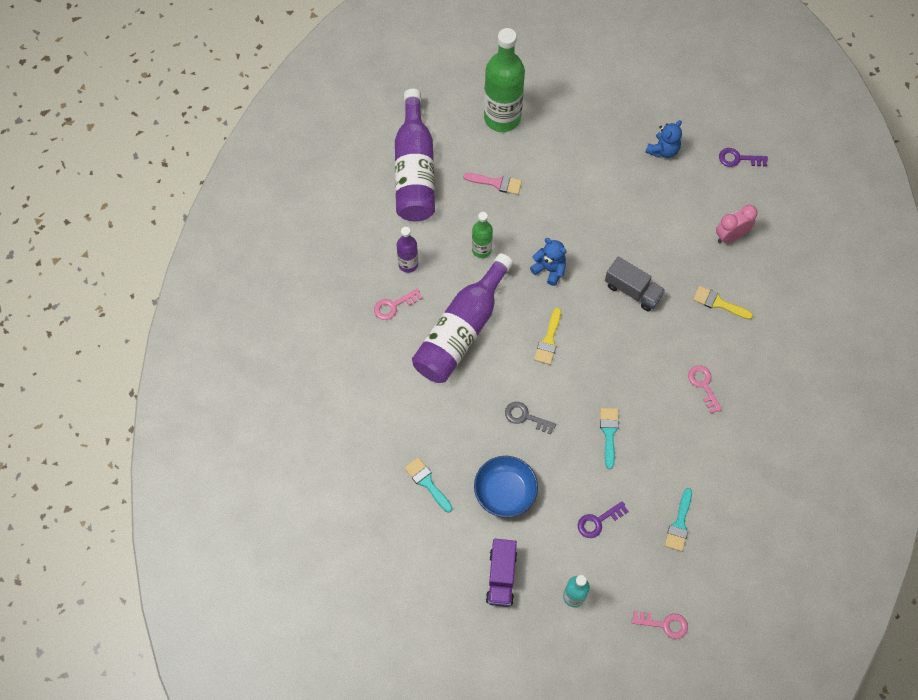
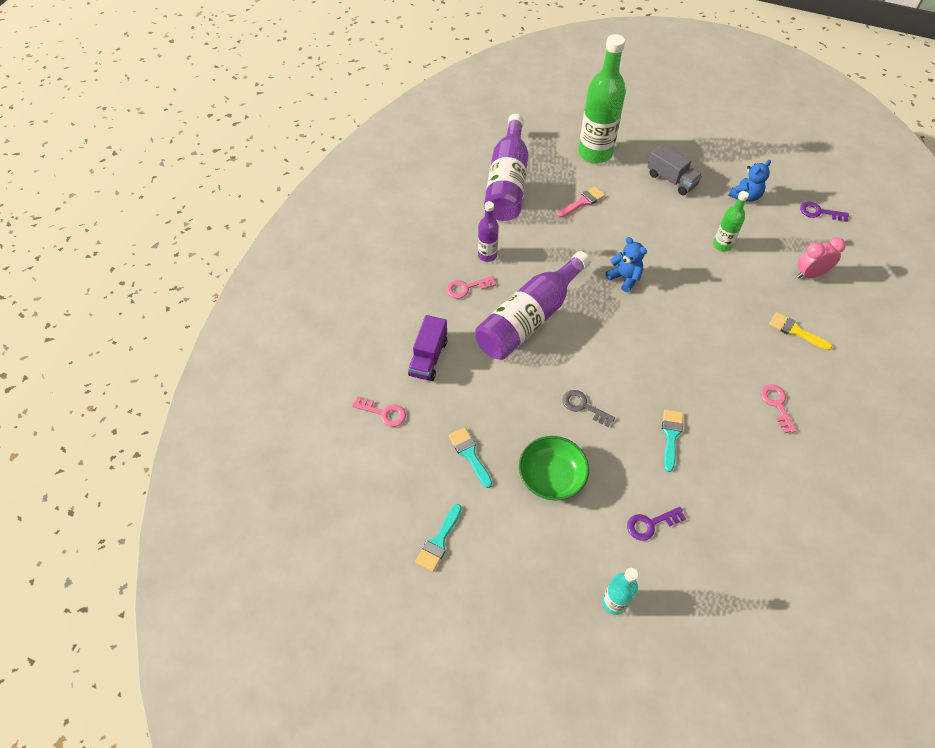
camera: 10 degrees right, 10 degrees down
pink brush [463,173,522,195] -> pink brush turned 60 degrees counterclockwise [557,186,605,218]
green bottle [472,212,493,258] -> green bottle moved to [713,191,749,252]
blue bowl [474,456,538,518] -> green bowl [519,436,589,500]
purple truck [486,539,517,607] -> purple truck moved to [408,315,447,381]
yellow brush [534,308,561,365] -> none
grey truck [605,257,665,311] -> grey truck moved to [648,144,702,195]
pink key [631,611,688,639] -> pink key moved to [352,396,406,427]
turquoise brush [665,488,692,551] -> turquoise brush moved to [415,504,462,572]

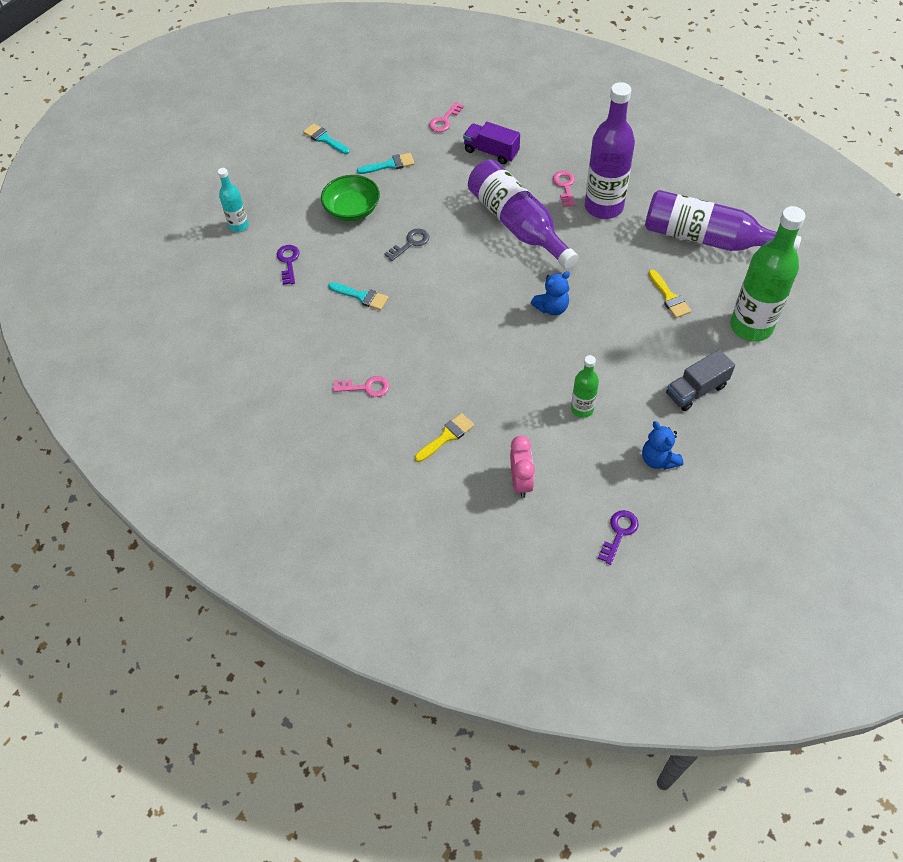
camera: 105 degrees right, 0 degrees up
purple bottle [478,201,499,262] -> purple bottle [585,82,635,219], size x1.96
pink brush [557,186,605,218] -> yellow brush [648,270,691,318]

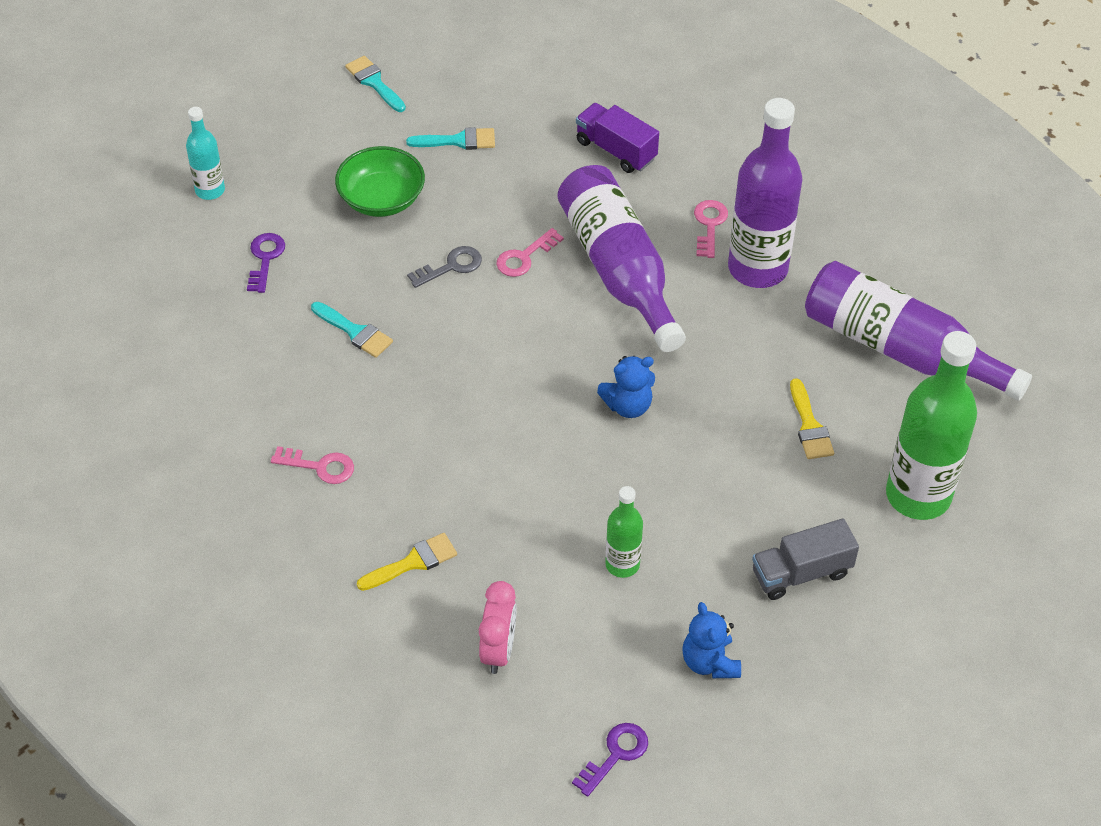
camera: 10 degrees right, 5 degrees down
pink key [429,102,464,132] -> pink key moved to [496,228,564,277]

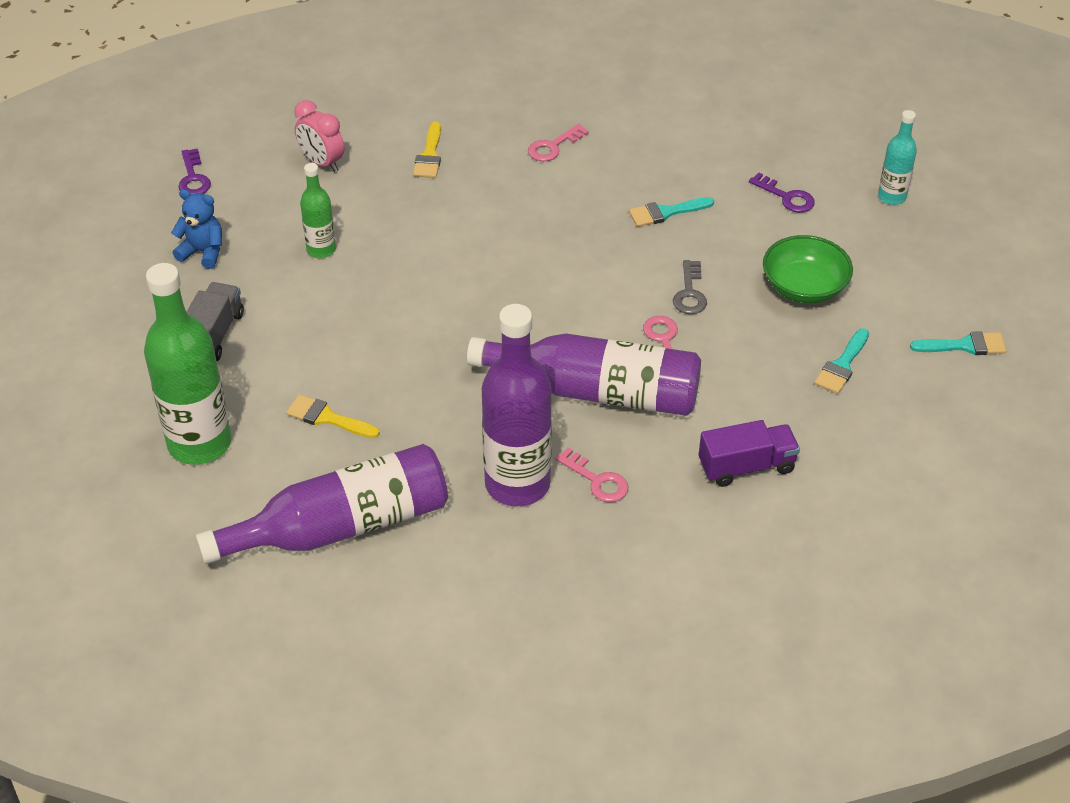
camera: 125 degrees right, 5 degrees down
blue teddy bear [597,356,655,418] -> none

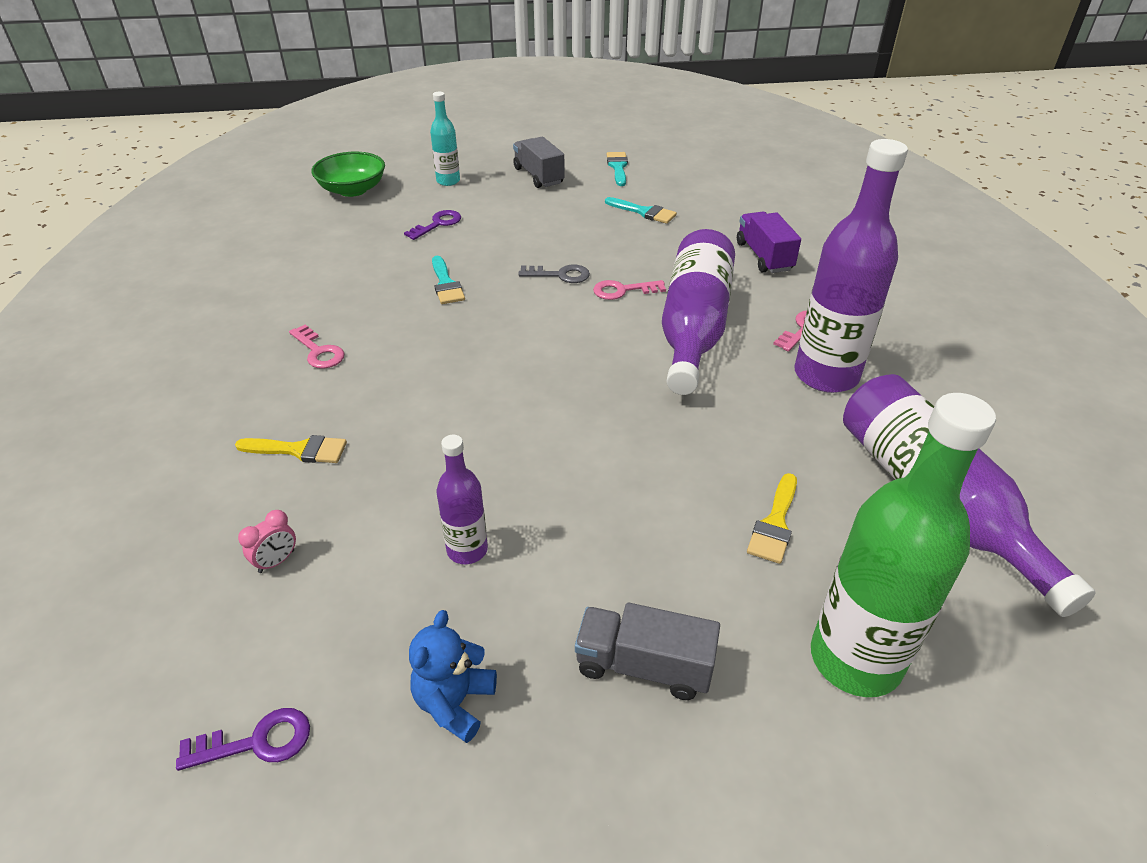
camera: 90 degrees left, 5 degrees down
pink clock [294,100,344,172] -> pink clock [238,510,296,573], size x0.61
green bottle [300,163,336,258] -> purple bottle [437,435,488,564]
green bowl [763,235,853,303] -> green bowl moved to [311,152,385,197]
none -> grey truck [513,137,565,188]

